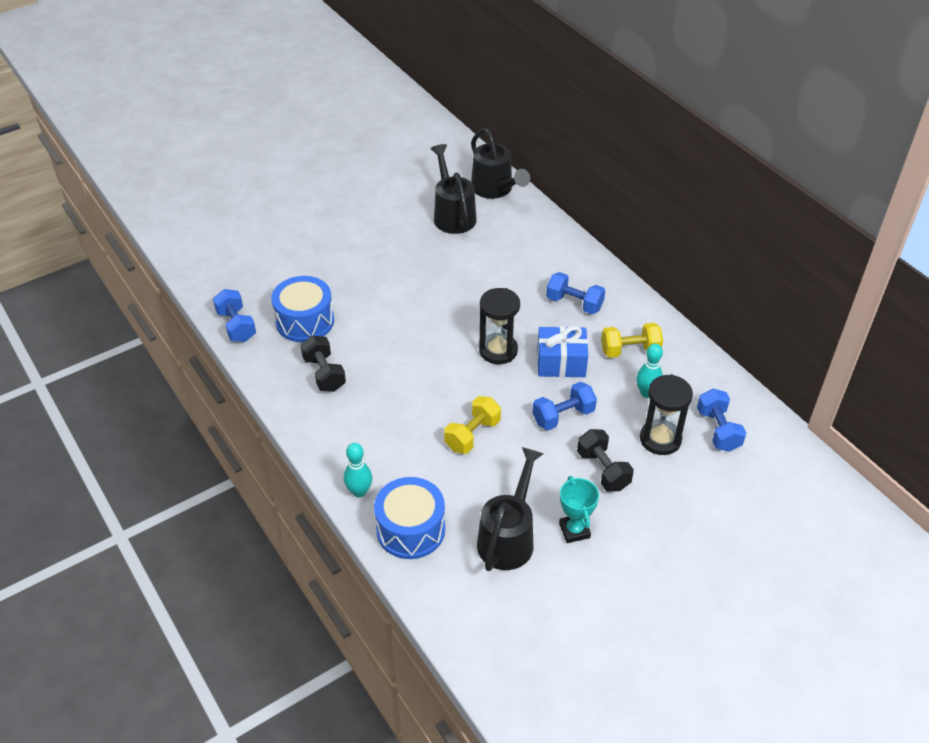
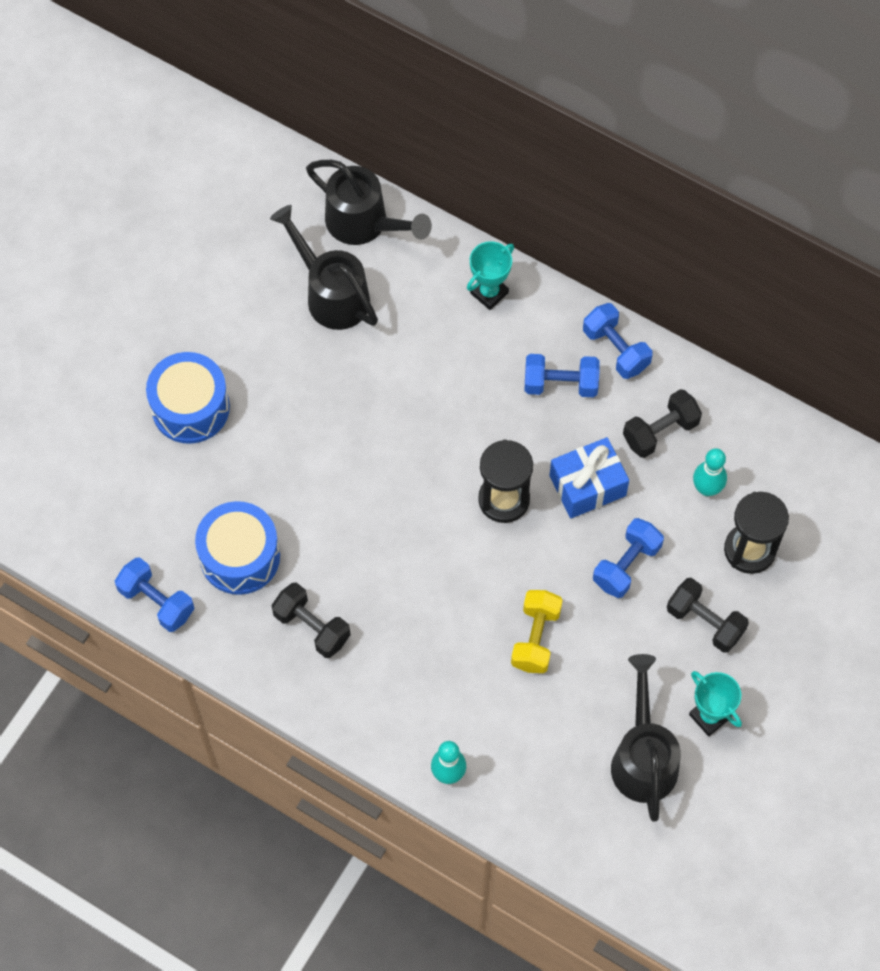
camera: 25 degrees left, 20 degrees up
blue drum [374,477,445,559] -> blue drum moved to [146,352,230,444]
yellow dumbbell [601,323,663,358] -> black dumbbell [623,389,702,458]
blue dumbbell [697,388,746,452] -> blue dumbbell moved to [583,303,653,379]
none -> turquoise trophy [467,241,514,310]

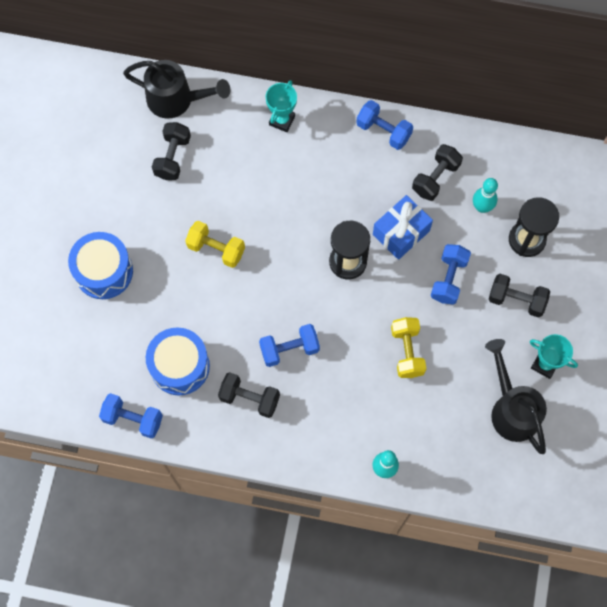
camera: 20 degrees left, 5 degrees up
black watering can [270,205,378,330] -> black dumbbell [152,122,191,180]
blue dumbbell [524,354,600,397] -> blue dumbbell moved to [259,324,320,367]
none -> yellow dumbbell [185,221,245,268]

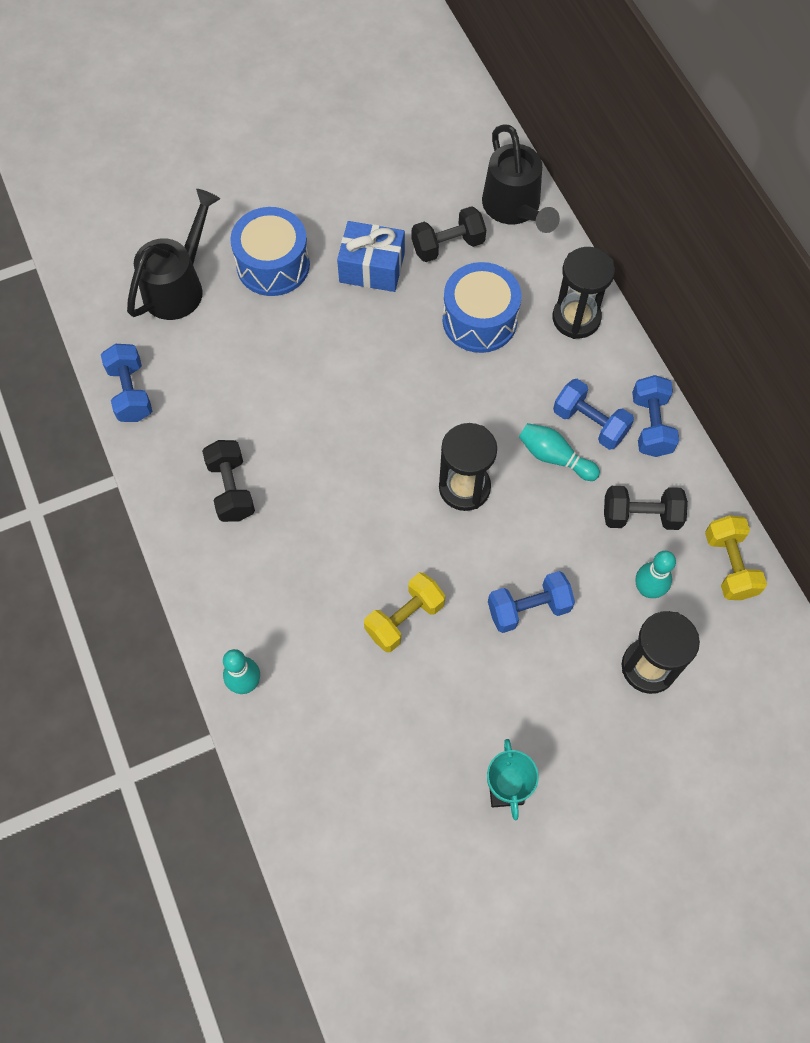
camera: 55 degrees right, 5 degrees down
blue drum [146,328,210,395] -> blue drum moved to [443,262,521,353]
yellow dumbbell [185,221,245,268] -> yellow dumbbell moved to [705,515,767,600]
blue dumbbell [259,324,320,367] -> blue dumbbell moved to [553,379,634,450]
turquoise trophy [265,80,297,132] -> black hourglass [553,247,615,339]
blue gift [373,195,433,260] -> blue gift moved to [337,221,405,292]
black watering can [485,339,547,454] -> black watering can moved to [127,189,220,320]
black dumbbell [489,274,550,318] -> none
none -> turquoise bowling pin [519,423,600,481]

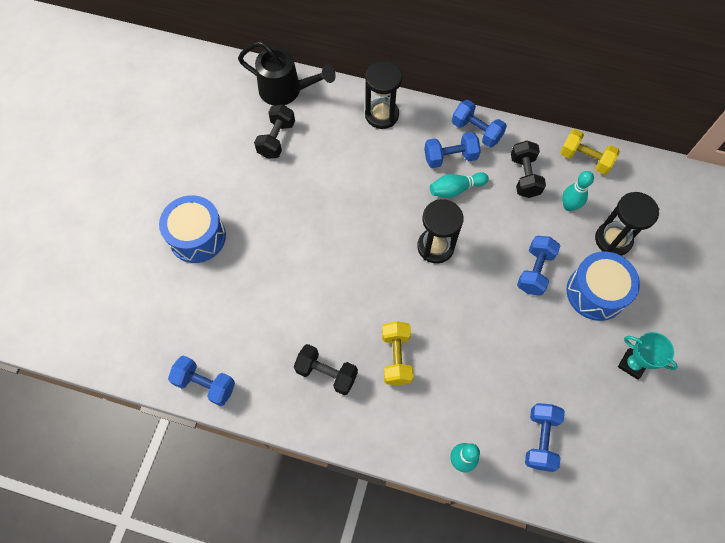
camera: 50 degrees left, 0 degrees up
black watering can [127,189,220,320] -> none
blue gift [337,221,405,292] -> none
yellow dumbbell [364,573,445,652] -> yellow dumbbell moved to [382,321,414,385]
blue drum [443,262,521,353] -> blue drum moved to [566,252,640,321]
black dumbbell [604,486,688,530] -> black dumbbell turned 45 degrees counterclockwise [511,141,546,198]
none -> blue dumbbell [525,403,565,472]

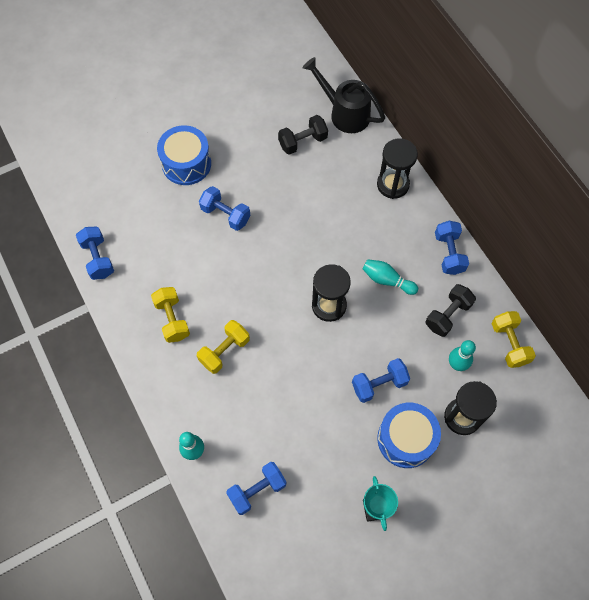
camera: 45 degrees right, 0 degrees up
black watering can [238,41,336,105] -> black watering can turned 150 degrees clockwise [302,57,385,133]
black dumbbell [294,344,358,395] -> yellow dumbbell [151,287,190,343]
blue dumbbell [424,132,481,168] -> blue dumbbell moved to [199,186,251,231]

